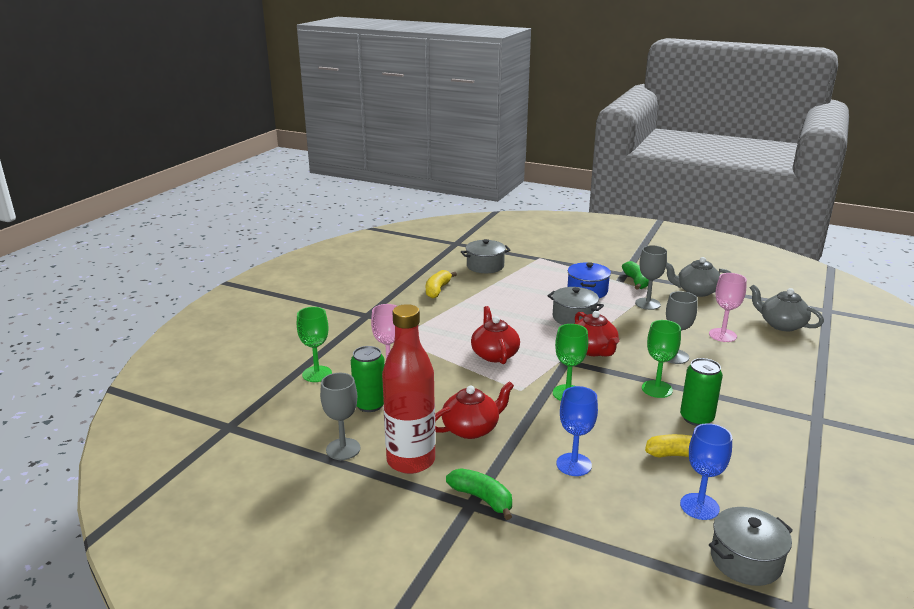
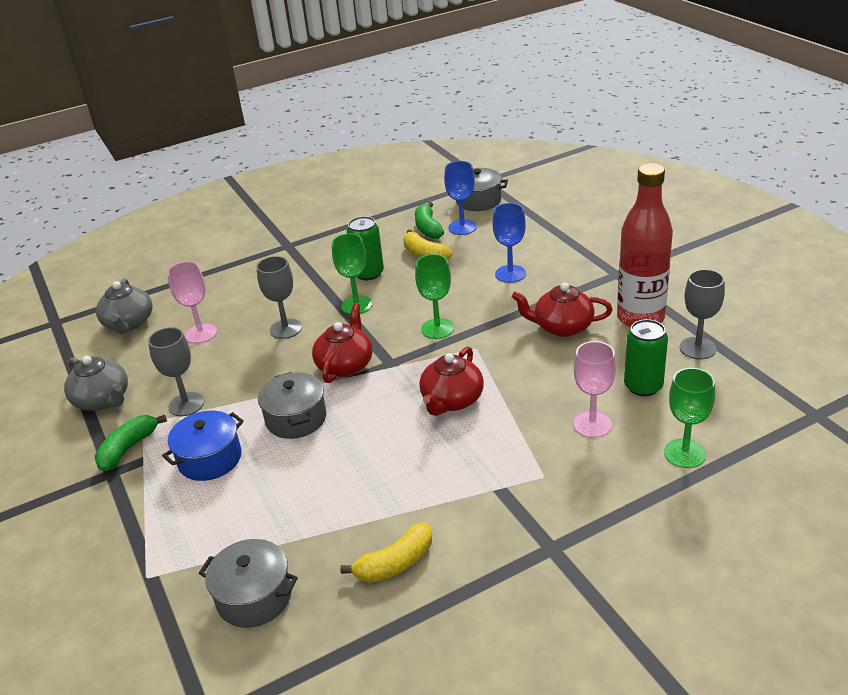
camera: 140 degrees left, 10 degrees up
green banana [446,468,512,520] -> green banana moved to [415,202,444,239]

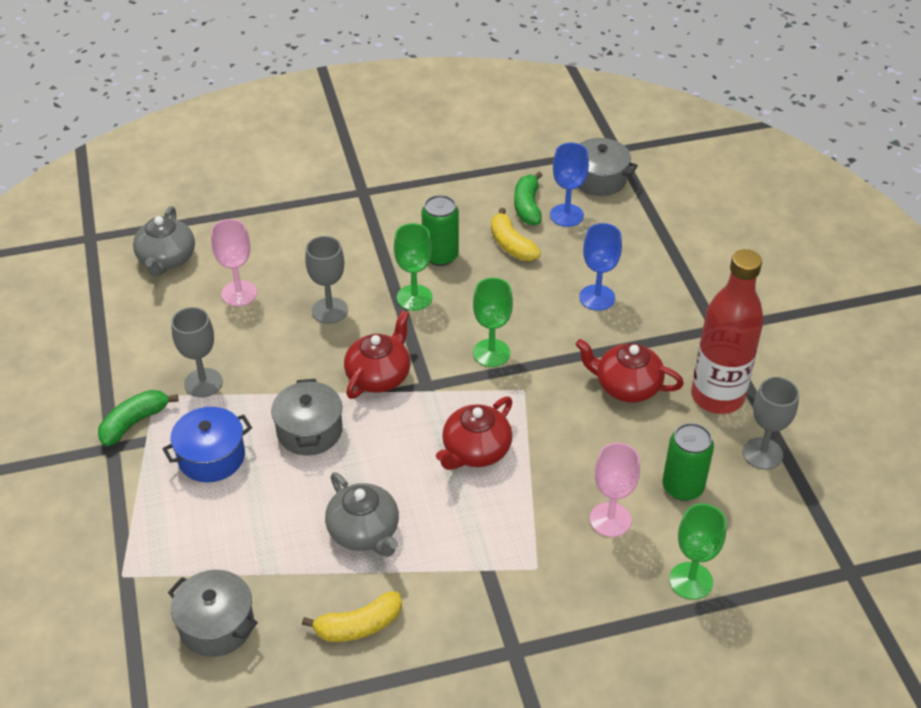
camera: 10 degrees right, 10 degrees up
grey teapot [64,356,128,411] -> grey teapot moved to [325,472,399,557]

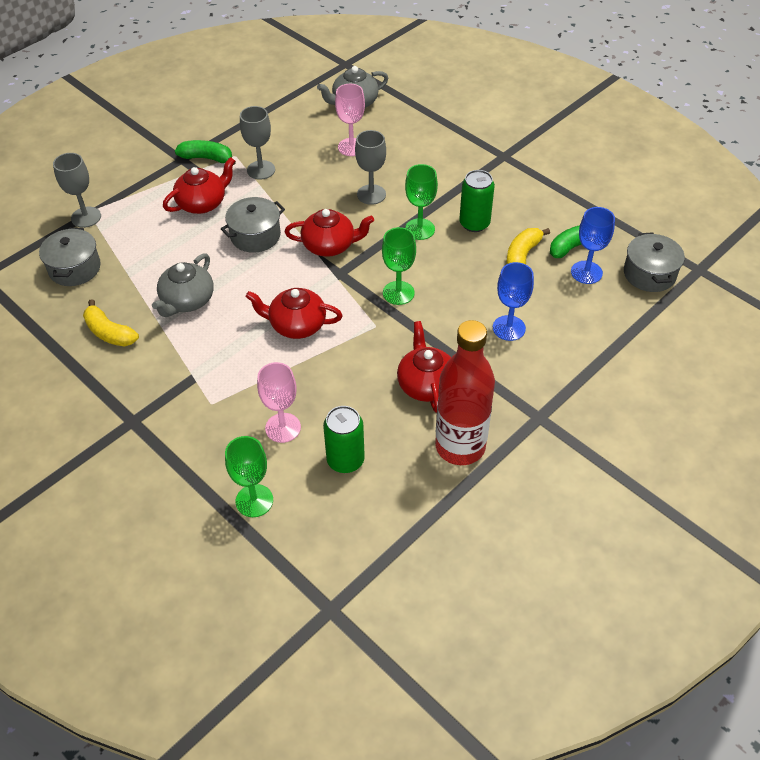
camera: 60 degrees right, 5 degrees up
blue pot [162,407,252,482] -> red teapot [163,157,235,214]
grey goblet [743,377,799,470] -> grey goblet moved to [53,153,101,228]

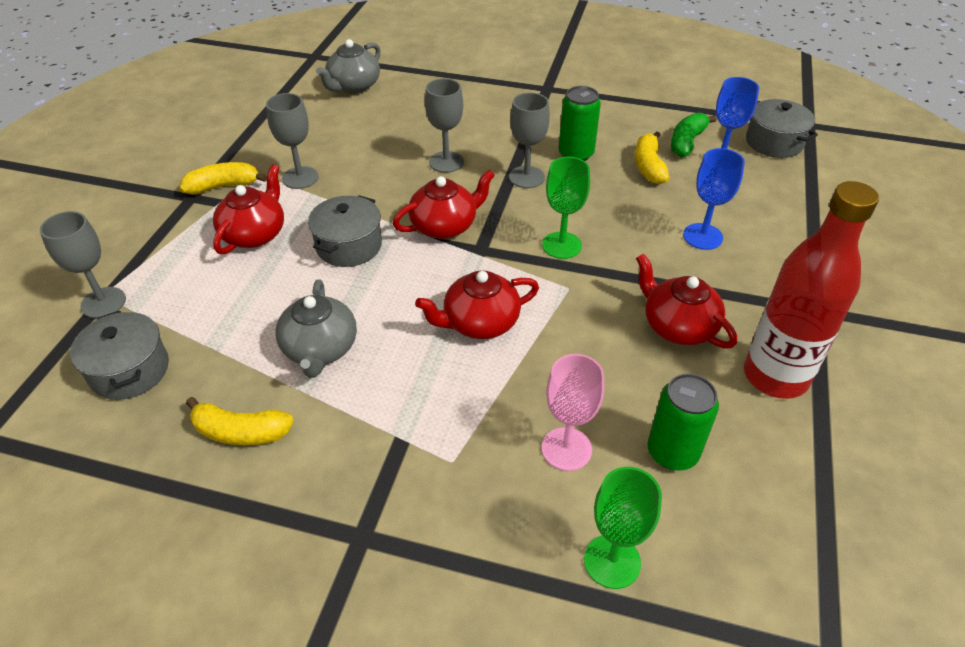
camera: 30 degrees left, 5 degrees down
green banana [175,140,236,165] -> yellow banana [180,162,267,195]
pink goblet [335,84,365,156] -> none
green goblet [405,164,438,240] -> grey goblet [509,93,550,188]

